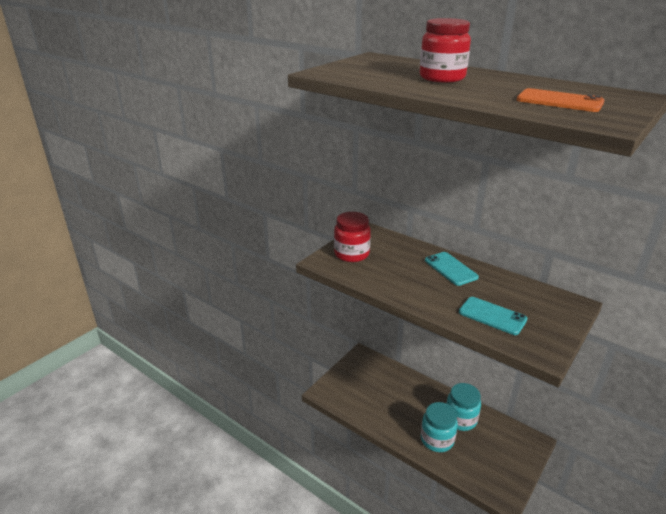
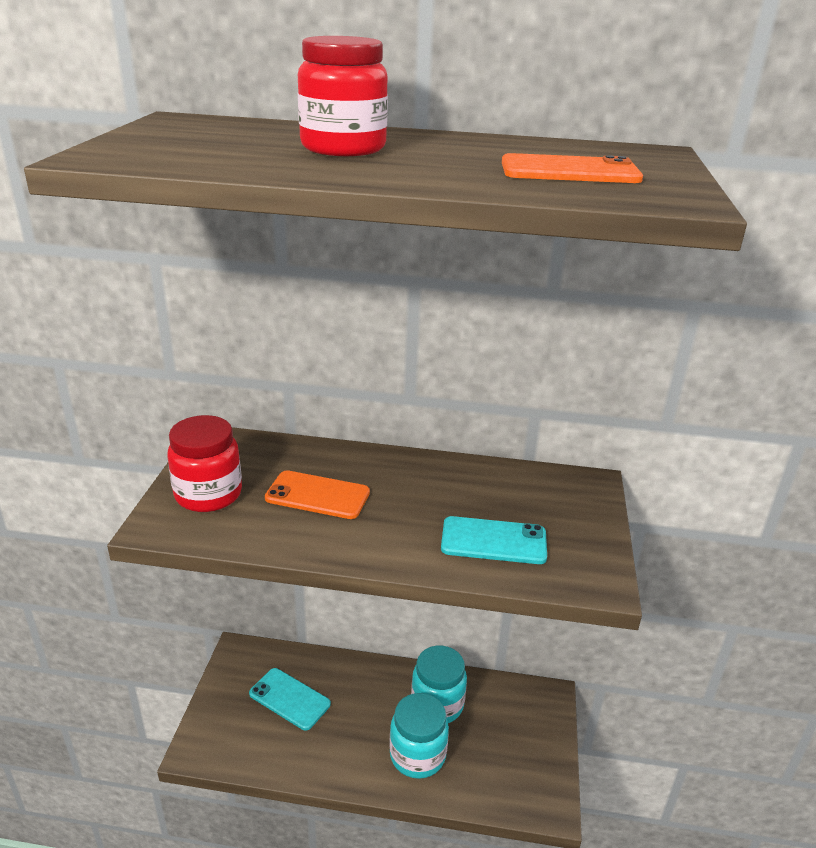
camera: 30 degrees left, 0 degrees up
turquoise phone [425,252,479,286] -> turquoise phone moved to [249,668,331,731]
none -> orange phone [265,470,370,519]

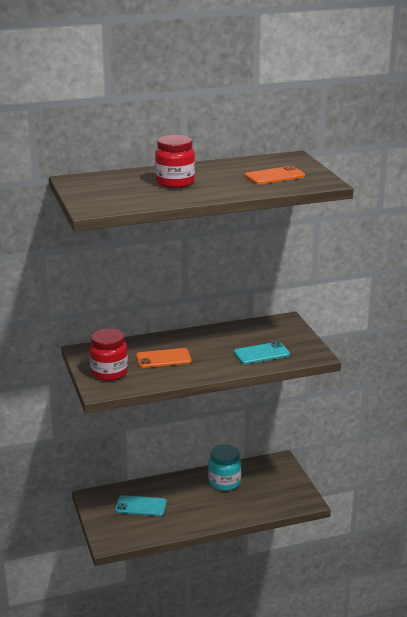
camera: 25 degrees left, 5 degrees down
turquoise jar [389,693,449,779] -> none

